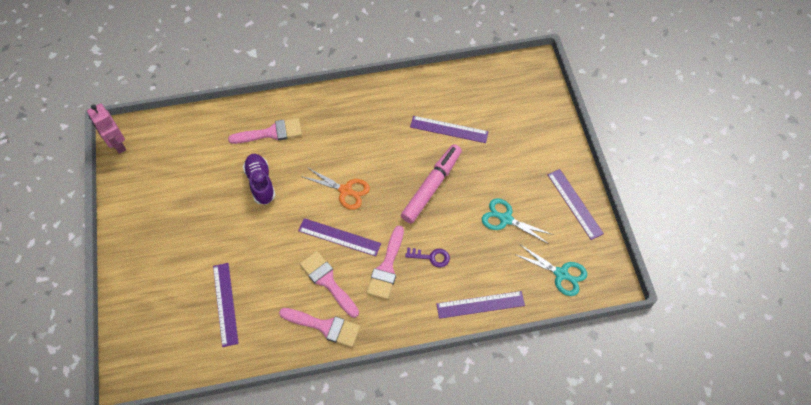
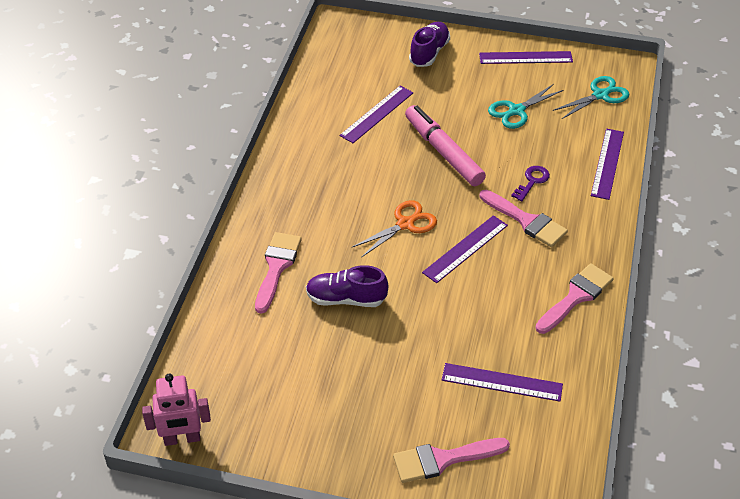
camera: 65 degrees left, 15 degrees down
pink brush [300,251,359,318] -> pink brush moved to [393,438,510,483]
none -> purple shoe [409,21,450,67]

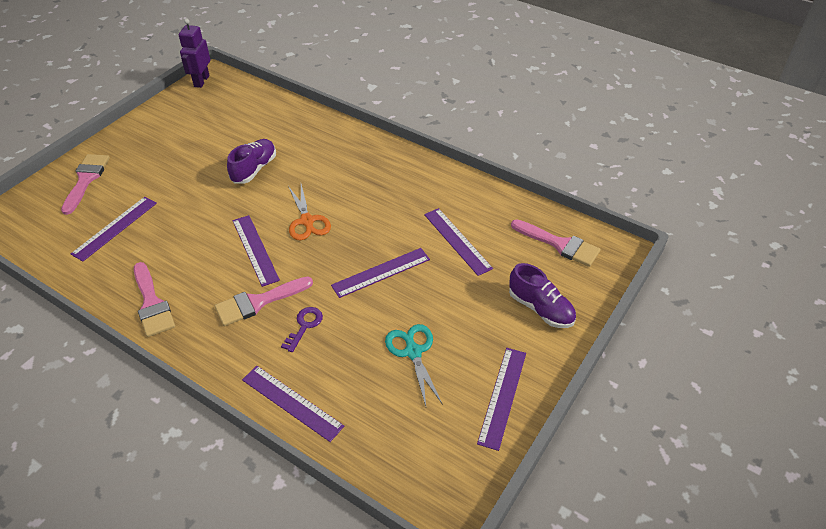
camera: 110 degrees right, 0 degrees up
pink robot [142,373,211,446] -> purple robot [179,19,210,88]
pink brush [255,232,302,314] -> pink brush moved to [511,219,601,267]
pink marker [405,105,486,186] -> purple ruler [331,248,430,298]
purple key [511,166,550,201] -> purple key turned 120 degrees counterclockwise [281,307,323,352]
turquoise scissors [553,76,629,119] -> none

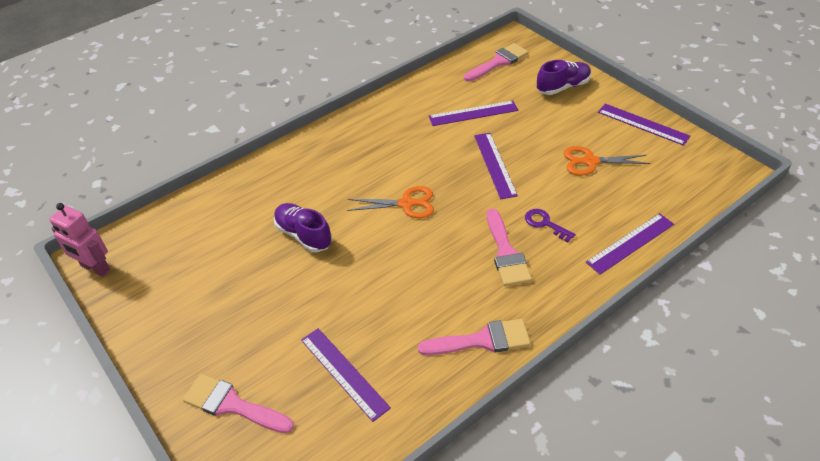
camera: 70 degrees left, 0 degrees up
purple robot [179,19,210,88] -> pink robot [49,203,110,277]
purple ruler [233,215,280,287] -> none
turquoise scissors [385,324,443,406] -> orange scissors [564,146,650,176]

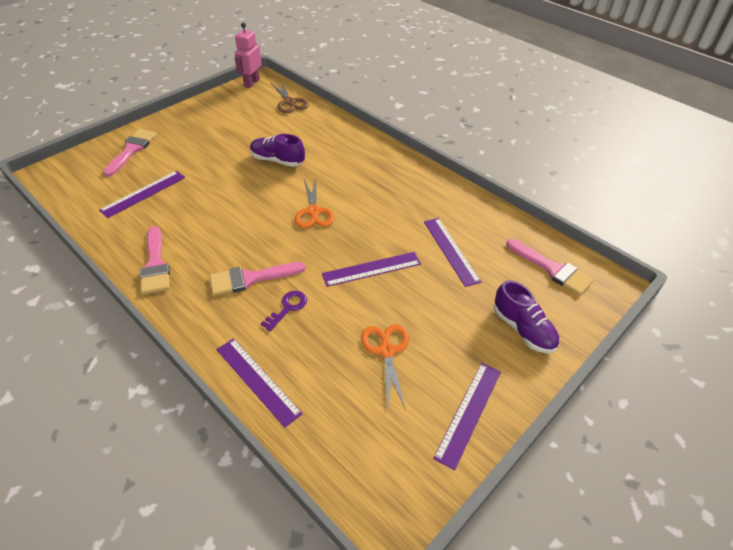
camera: 80 degrees right, 0 degrees up
purple shoe [274,203,332,252] -> purple shoe turned 105 degrees counterclockwise [250,134,305,167]
none -> brown scissors [271,81,309,113]

